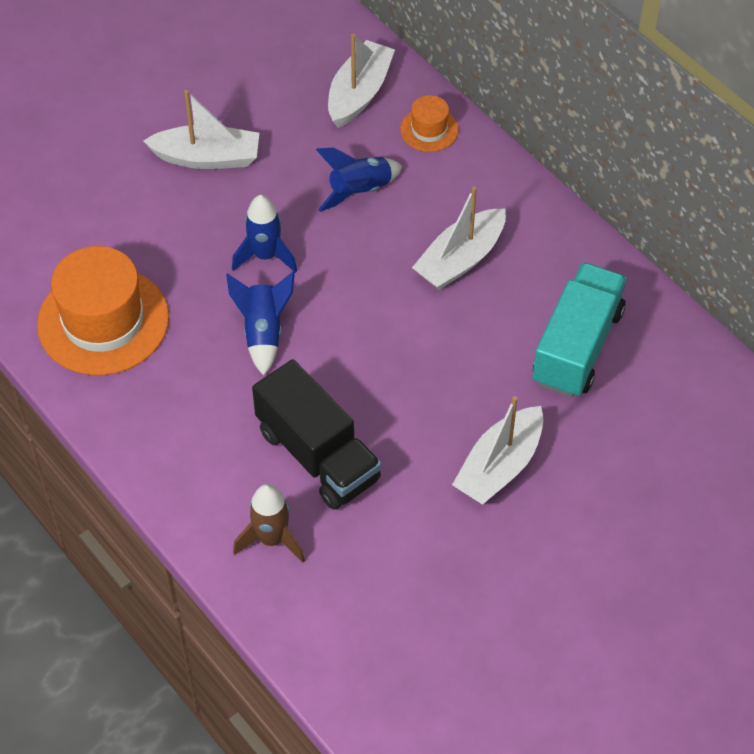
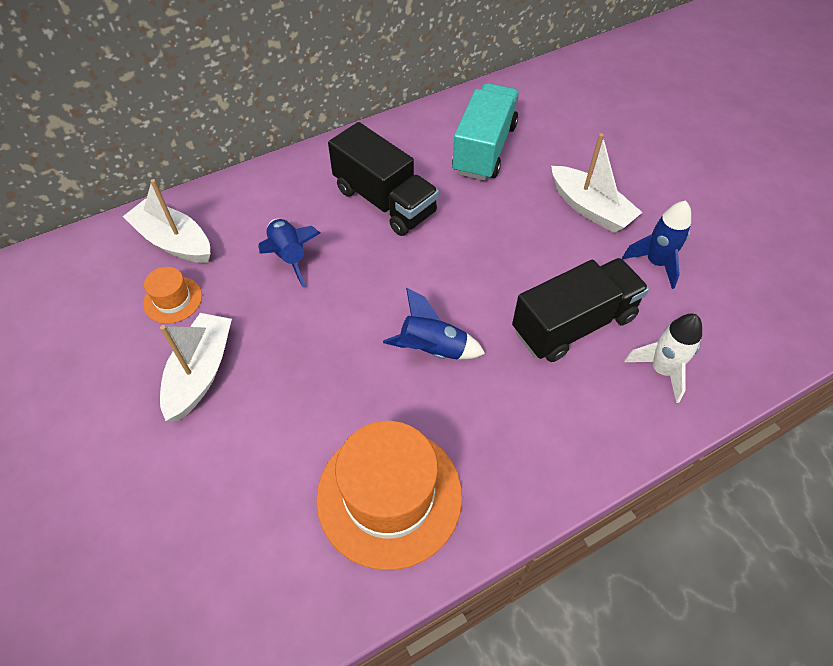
camera: 80 degrees left, 0 degrees up
blue rocket [232,195,297,273] -> blue rocket moved to [622,201,691,289]
brown rocket [233,484,305,563] -> white rocket [624,314,702,403]
orange hat [400,95,459,152] -> orange hat moved to [143,267,202,324]
white boat [412,186,506,290] -> black truck [328,122,439,236]
turquoise truck [532,262,627,397] -> turquoise truck turned 75 degrees clockwise [452,83,519,181]

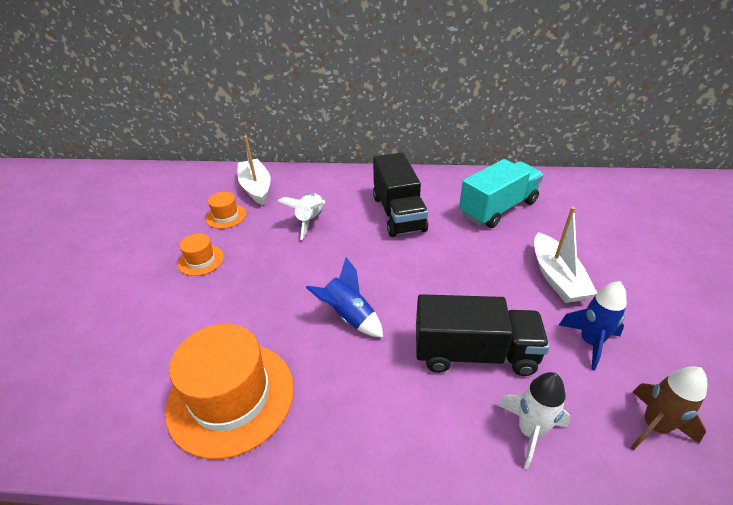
camera: 35 degrees right, 15 degrees down
white boat [160,313,232,421] -> orange hat [178,233,224,276]
blue rocket [258,219,320,287] -> white rocket [278,193,325,240]
none -> brown rocket [630,366,707,451]

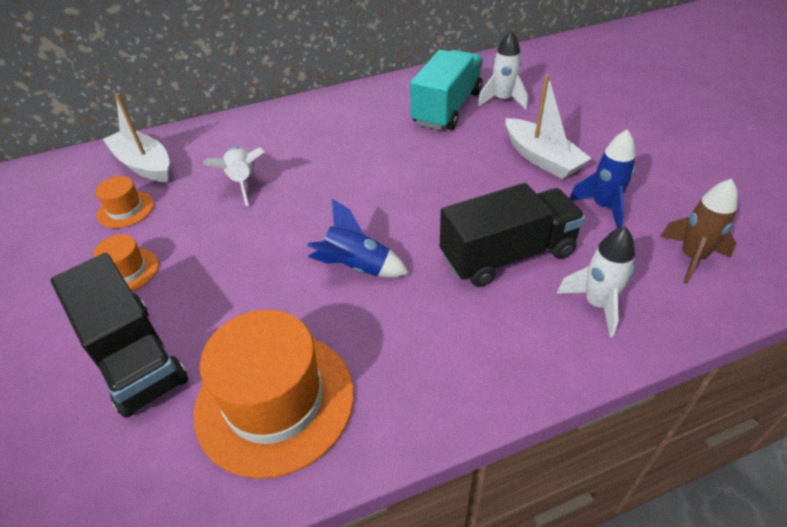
camera: 25 degrees left, 5 degrees up
black truck [373,153,428,237] -> black truck moved to [51,253,188,418]
none -> white rocket [478,30,528,110]

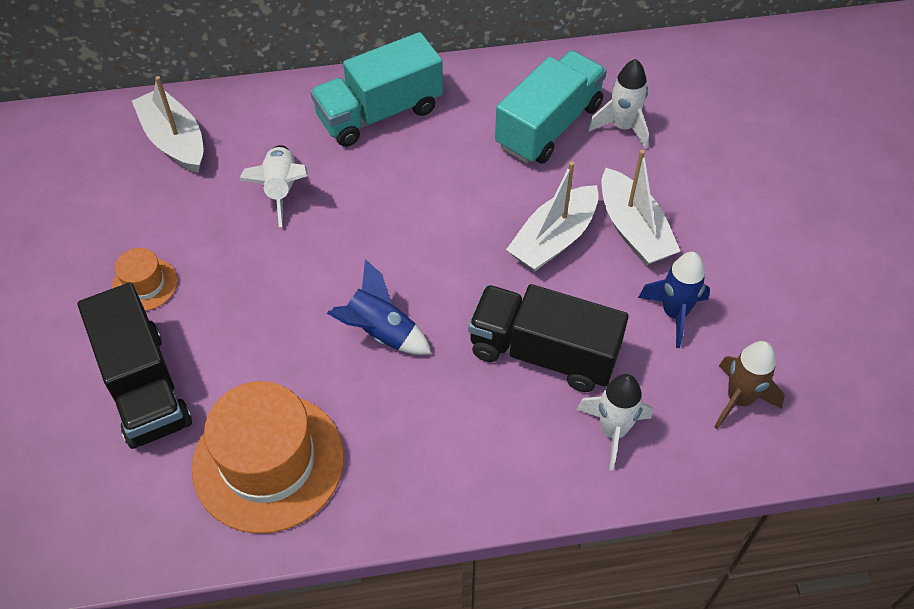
camera: 10 degrees right, 10 degrees up
orange hat [95,176,154,228] -> none
black truck [440,183,586,287] -> black truck turned 150 degrees counterclockwise [468,284,629,392]
none -> turquoise truck [310,32,443,147]
none -> white boat [506,161,599,272]

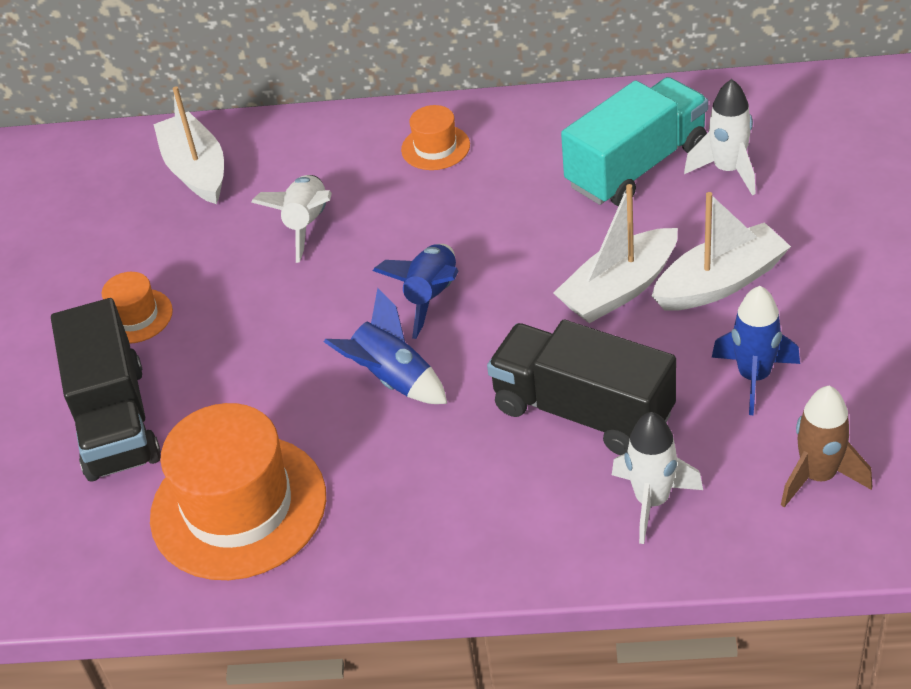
camera: 15 degrees right, 10 degrees down
turquoise truck [310,32,443,147] -> orange hat [401,105,470,170]
white boat [602,150,680,265] -> white boat turned 105 degrees counterclockwise [652,192,791,311]
none -> blue rocket [373,244,458,339]

